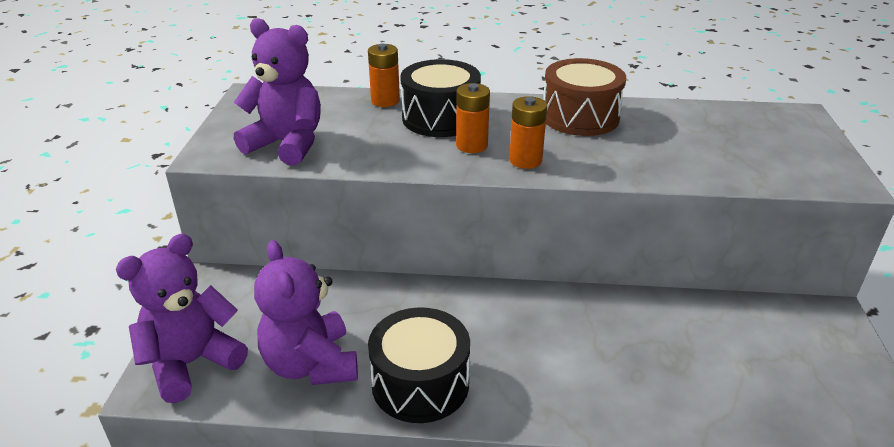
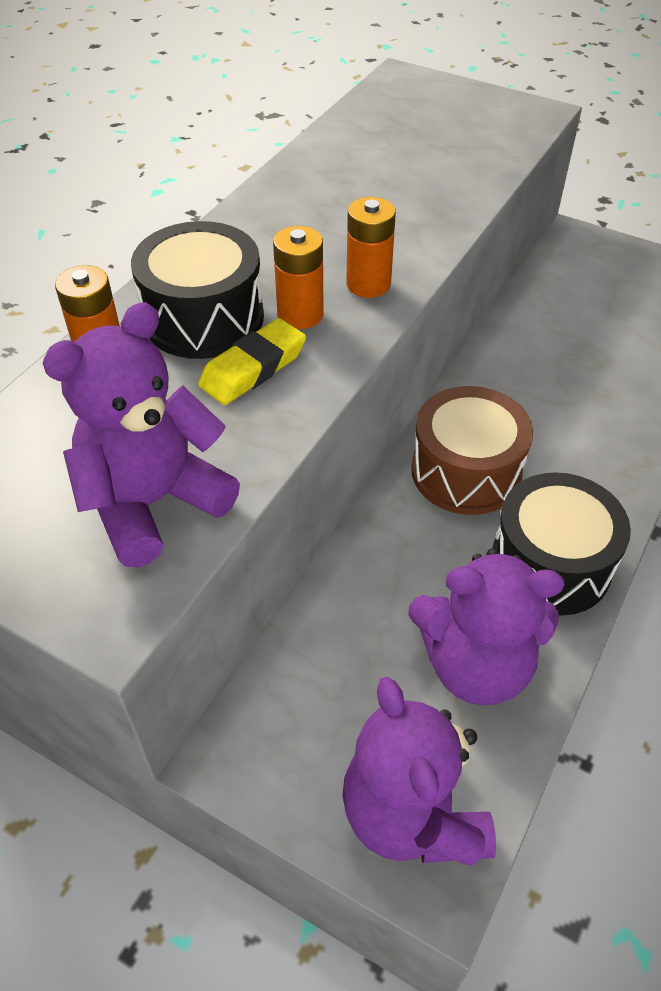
camera: 65 degrees left, 15 degrees up
brown drum [543,58,626,136] -> brown drum moved to [411,386,533,515]
none -> yellow eraser [198,318,306,405]

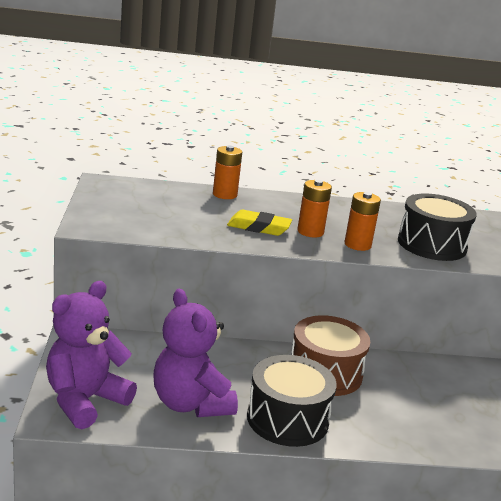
camera: 55 degrees right, 25 degrees down
purple teddy bear [42,302,240,567] -> none
black drum [131,221,264,359] -> black drum moved to [398,194,477,261]

